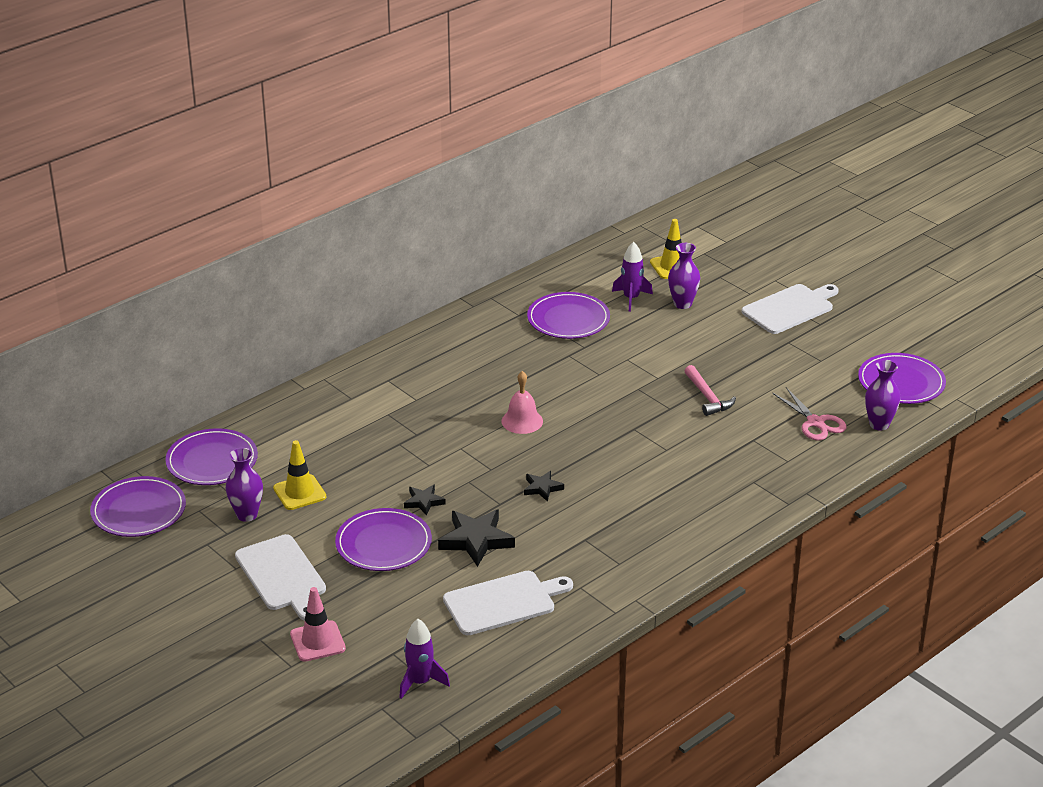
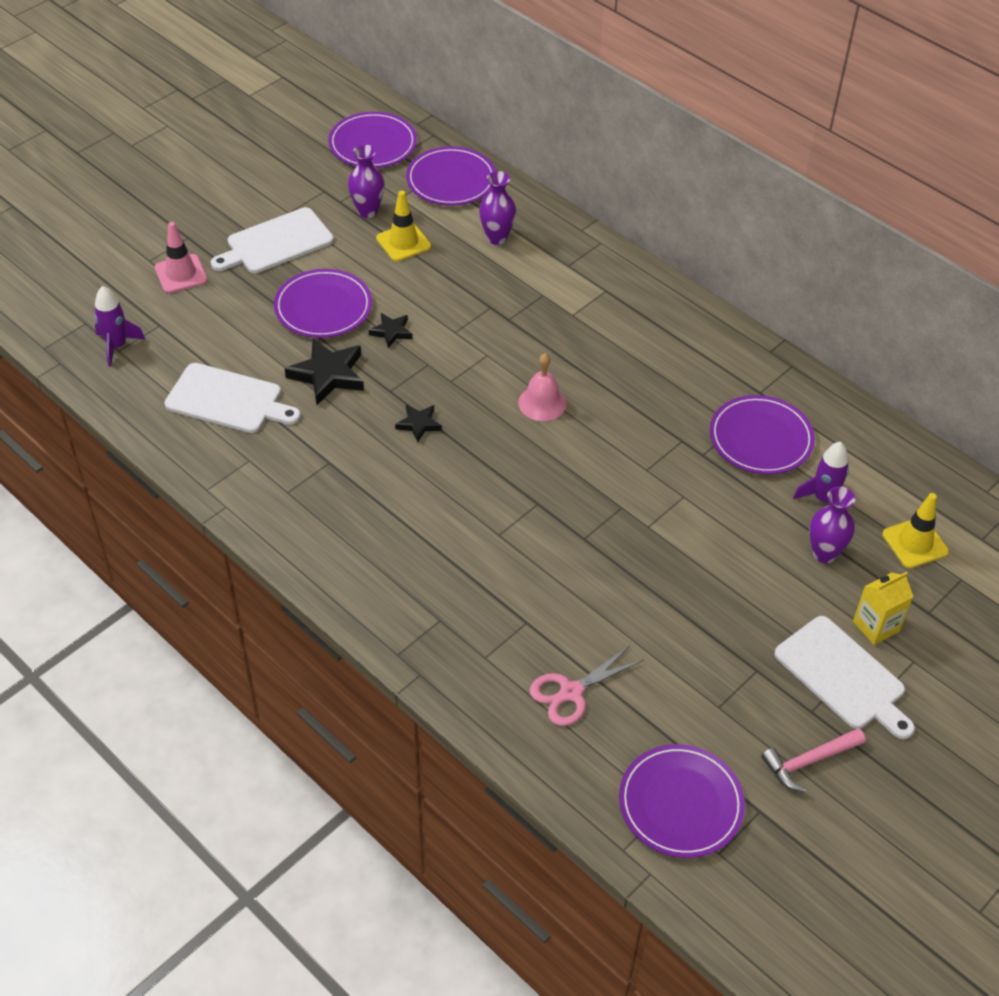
camera: 85 degrees right, 15 degrees up
white cutting board [443,571,573,635] -> white cutting board turned 45 degrees counterclockwise [164,363,301,433]
pink hammer [685,365,736,416] -> pink hammer moved to [761,728,866,792]
purple vase [865,360,901,431] -> purple vase moved to [479,171,516,245]
none -> yellow carton [853,572,913,645]

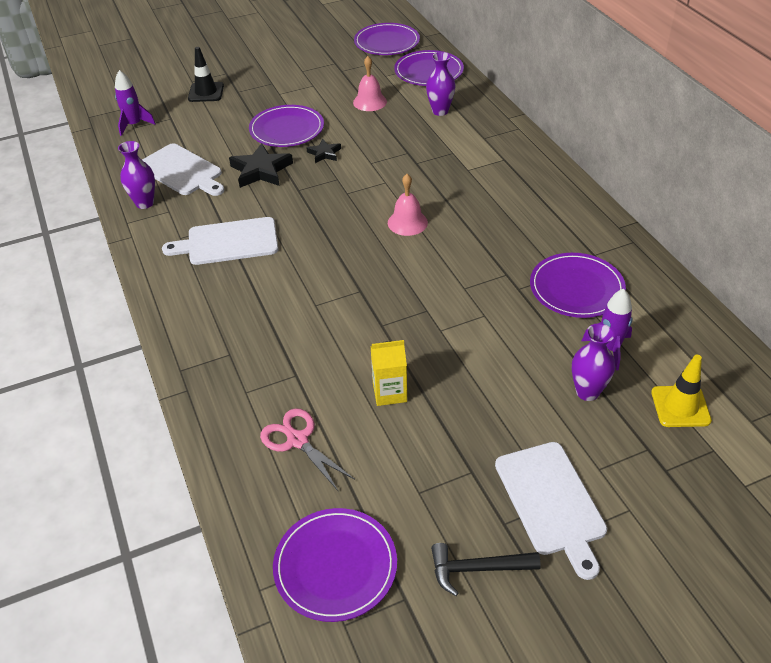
camera: 25 degrees right, 5 degrees down
pink traffic cone [155,222,208,293] -> black traffic cone [188,47,224,102]
white cutting board [211,207,334,273] -> white cutting board moved to [162,217,279,265]
purple vase [348,145,384,218] -> purple vase moved to [118,141,155,209]
yellow traffic cone [376,191,431,262] -> pink bell [353,56,387,111]
black star [395,405,442,443] -> none
pink scissors [529,645,644,726] -> pink scissors turned 60 degrees clockwise [260,408,355,491]
pink hammer [761,728,866,792] -> black hammer [431,543,541,596]
yellow carton [853,572,913,645] -> yellow carton moved to [371,340,407,406]

